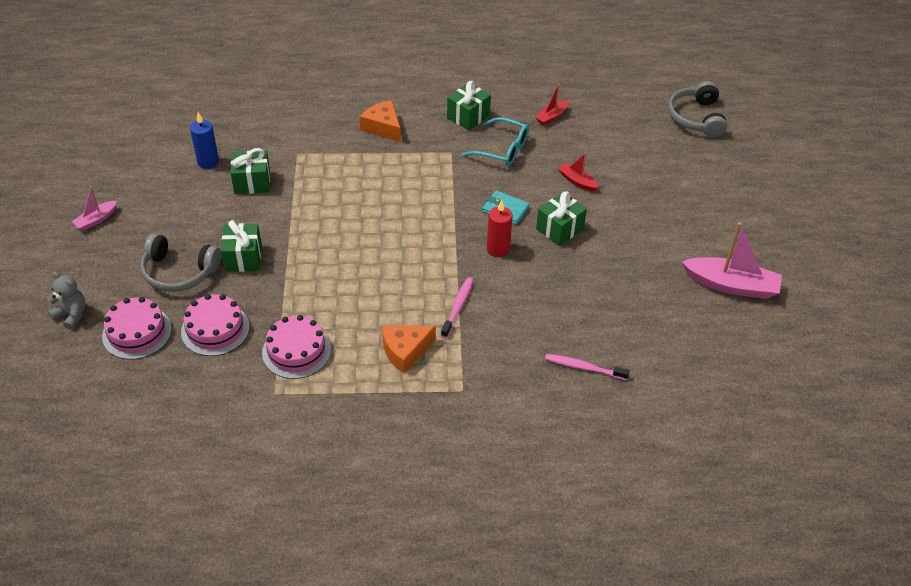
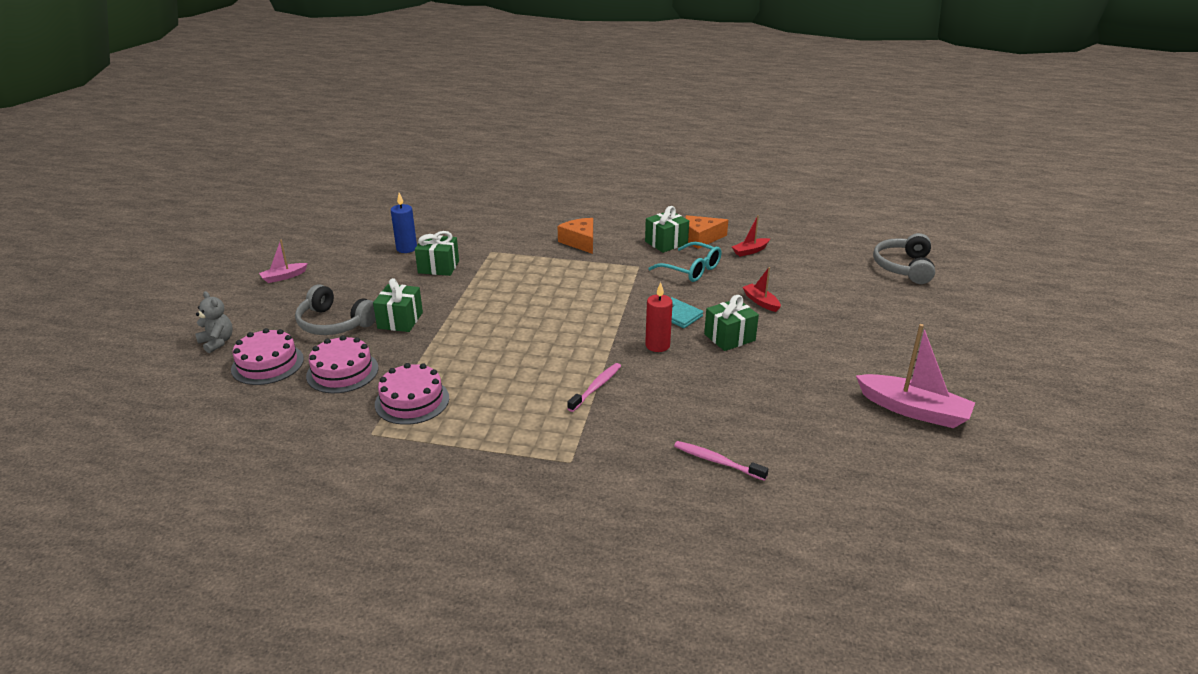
camera: 15 degrees right, 15 degrees down
orange cheese [382,326,436,374] -> orange cheese moved to [685,215,728,249]

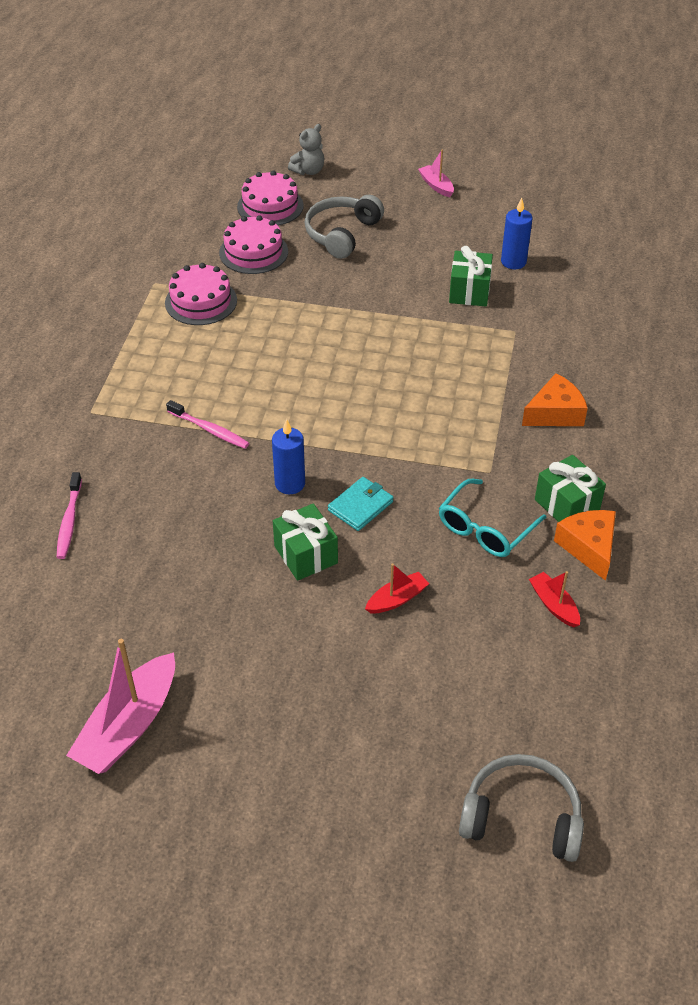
camera: 90 degrees right, 15 degrees up
green gift [373,278,423,332] -> none
red candle [645,282,673,352] -> blue candle [272,419,305,494]
pink toothbrush [674,441,768,481] -> pink toothbrush turned 150 degrees clockwise [57,472,82,559]

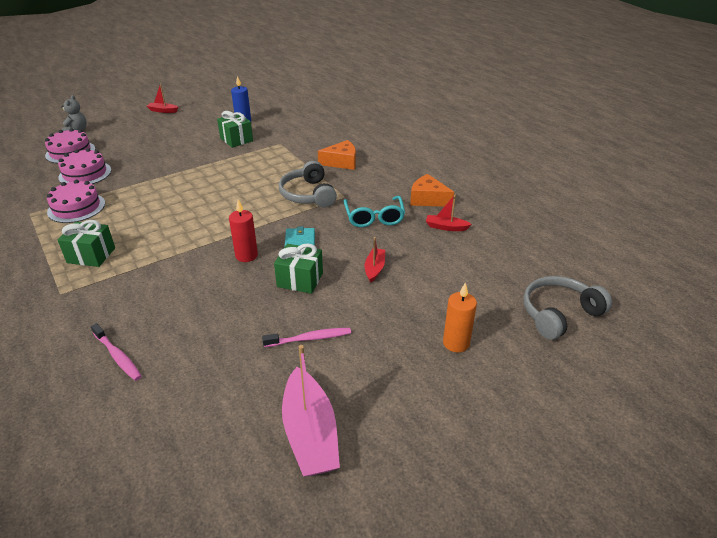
camera: 45 degrees left, 10 degrees down
pink toothbrush [166,400,249,449] -> pink toothbrush moved to [262,328,351,347]
blue candle [272,419,305,494] -> red candle [229,199,258,262]
grey headphones [304,195,384,259] -> grey headphones moved to [279,161,337,208]
pink boat [418,149,454,197] -> red boat [147,84,178,113]
orange cheese [522,373,588,426] -> orange cheese turned 60 degrees clockwise [318,140,356,170]
green gift [535,455,606,522] -> green gift moved to [58,220,115,267]
none -> orange candle [443,282,477,353]

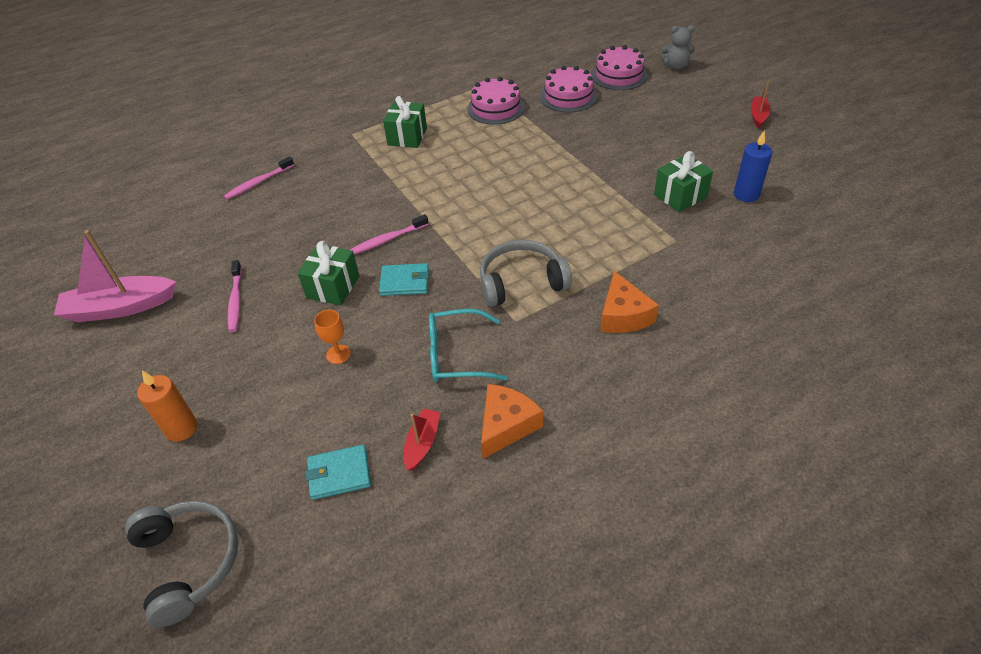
camera: 95 degrees right, 10 degrees up
red candle [229,199,258,262] -> pink toothbrush [350,214,429,255]
red boat [365,237,385,283] -> orange goblet [314,310,351,364]
none -> turquoise wallet [306,445,371,500]

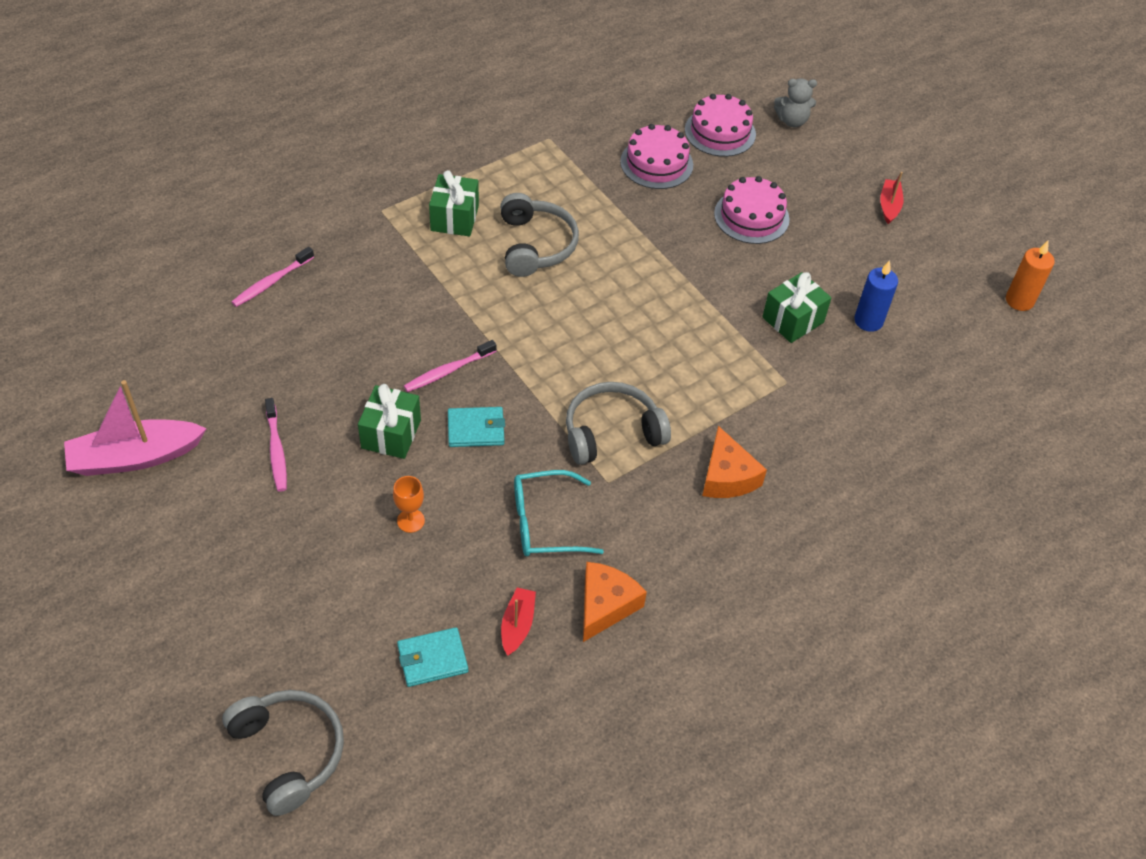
camera: 10 degrees left, 5 degrees up
orange candle [137,370,197,442] -> orange candle moved to [1006,240,1055,311]
pink cake [467,77,525,125] -> pink cake moved to [714,176,789,244]
none -> grey headphones [500,193,579,277]

